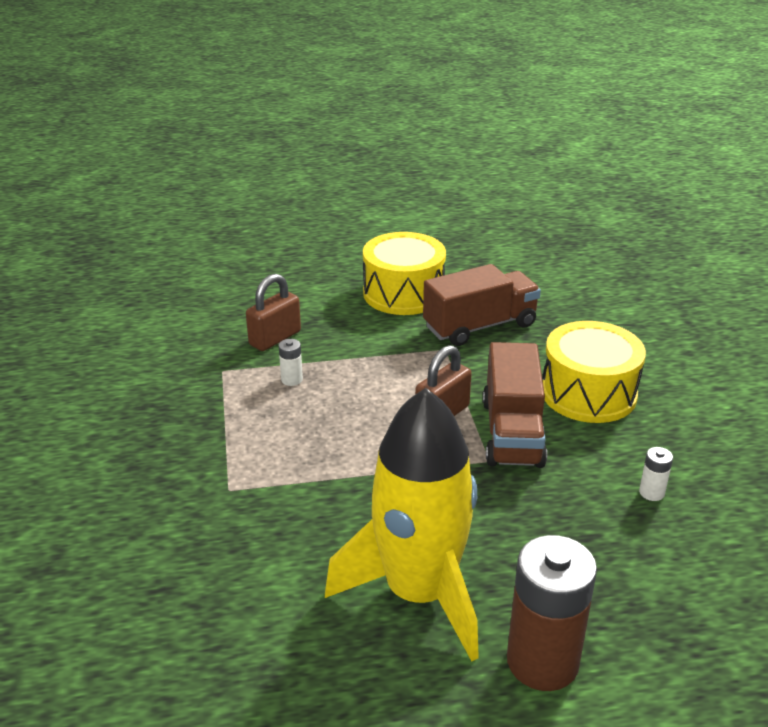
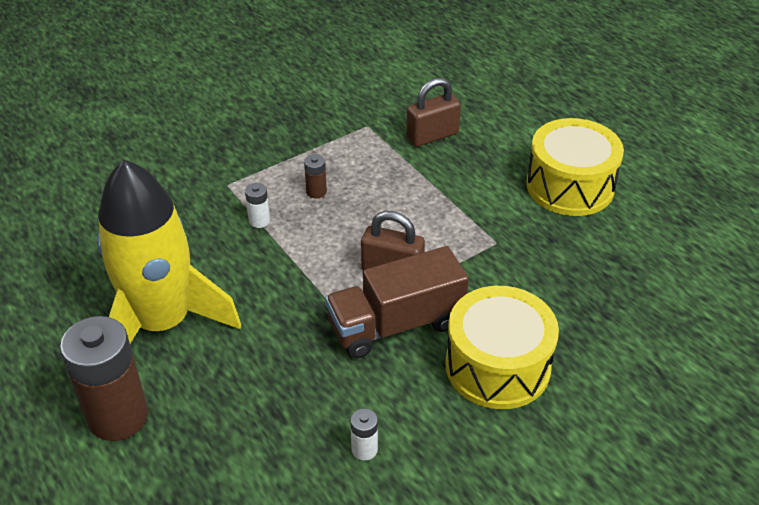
camera: 65 degrees right, 10 degrees up
brown padlock [246,274,301,351] -> brown padlock turned 45 degrees counterclockwise [406,78,461,147]
white battery [279,339,303,386] -> white battery moved to [245,183,270,228]
brown truck [423,264,541,346] -> none
none -> brown battery [304,154,327,199]

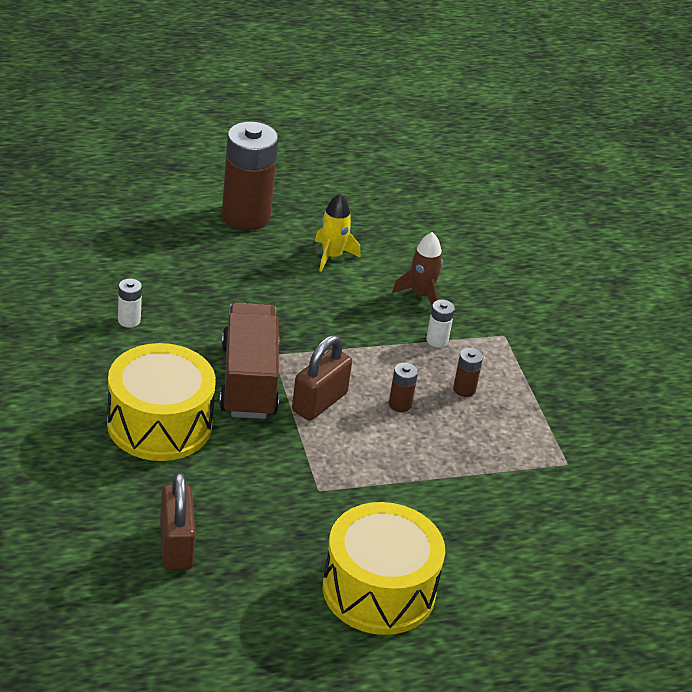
camera: 105 degrees right, 5 degrees down
yellow rocket [97,159,241,343] -> yellow rocket [315,193,361,272], size x0.40
brown padlock [406,78,461,147] -> brown padlock moved to [160,472,196,570]
none -> brown battery [389,362,418,412]
none -> brown rocket [392,232,443,305]

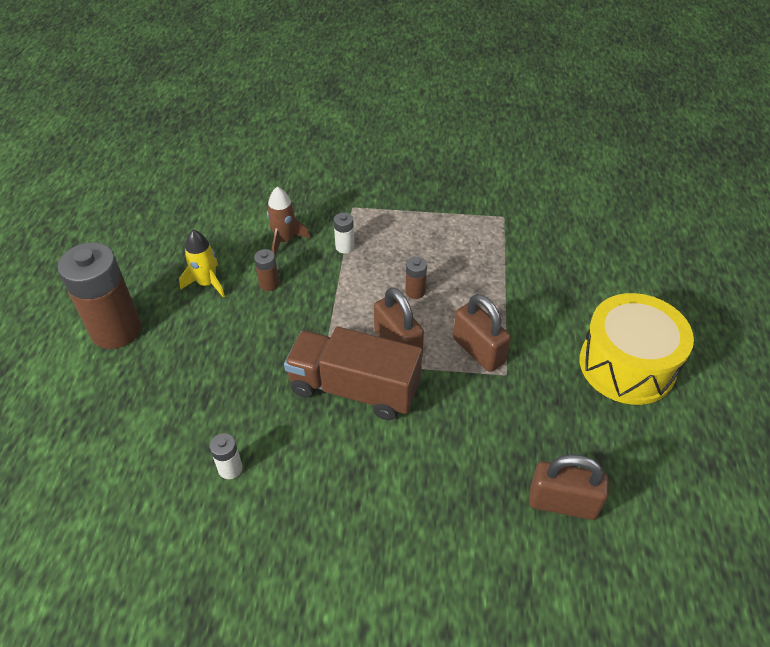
camera: 65 degrees left, 10 degrees up
yellow drum [107,343,216,461] -> none
brown battery [453,348,483,397] -> brown battery moved to [254,249,279,291]
none -> brown padlock [453,294,511,372]

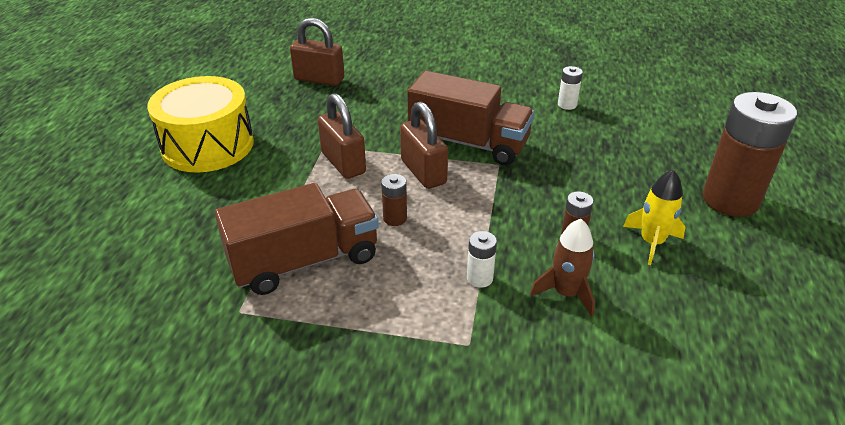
camera: 175 degrees left, 10 degrees down
none -> brown truck [215,183,379,295]

